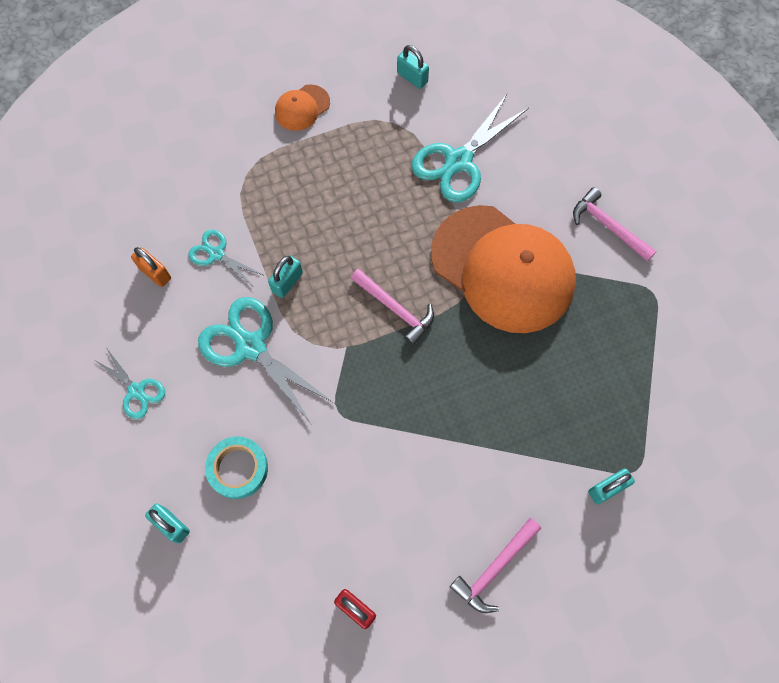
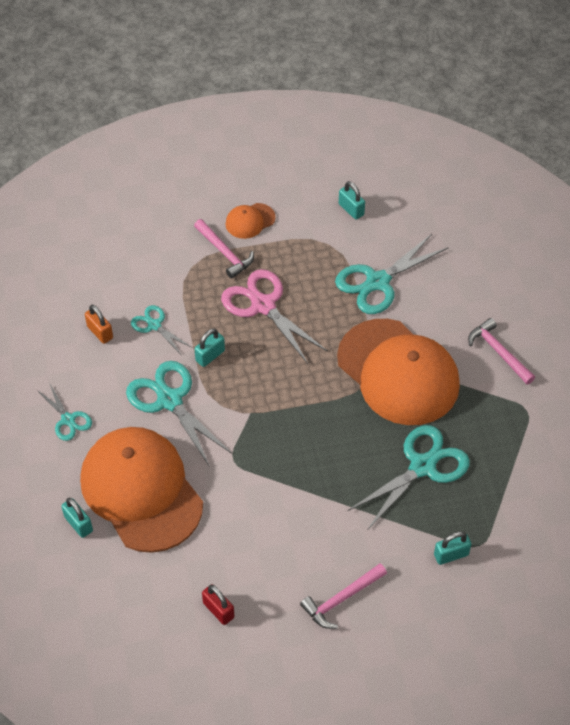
camera: 10 degrees right, 15 degrees down
turquoise tape [205,436,268,499] -> orange cap [80,427,203,553]
pink hammer [351,269,434,346] -> pink hammer moved to [194,219,254,279]
none -> pink scissors [221,269,328,364]
none -> turquoise scissors [348,425,470,529]

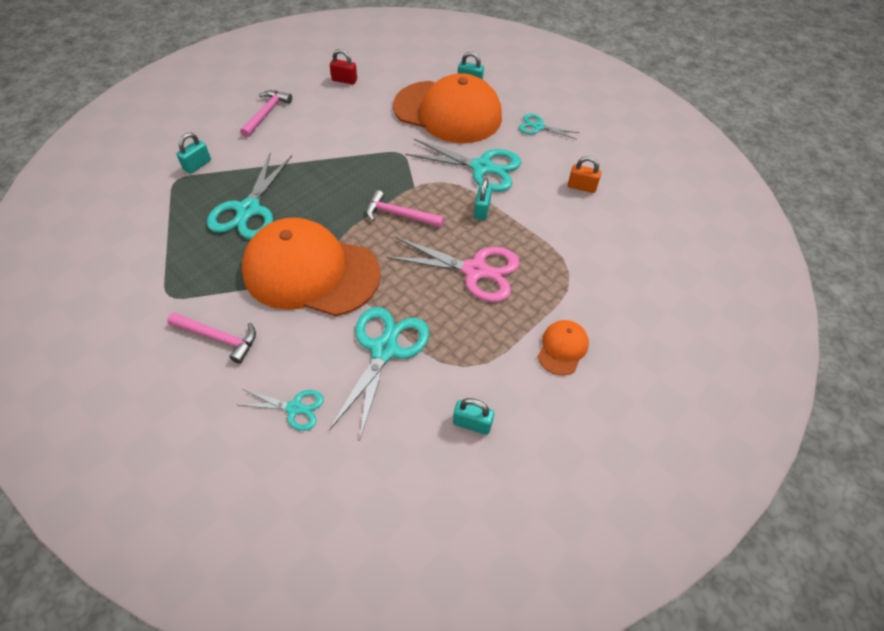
camera: 145 degrees right, 0 degrees up
turquoise scissors [131,305,191,354] -> turquoise scissors moved to [239,389,324,431]
pink hammer [194,219,254,279] -> pink hammer moved to [366,190,444,228]

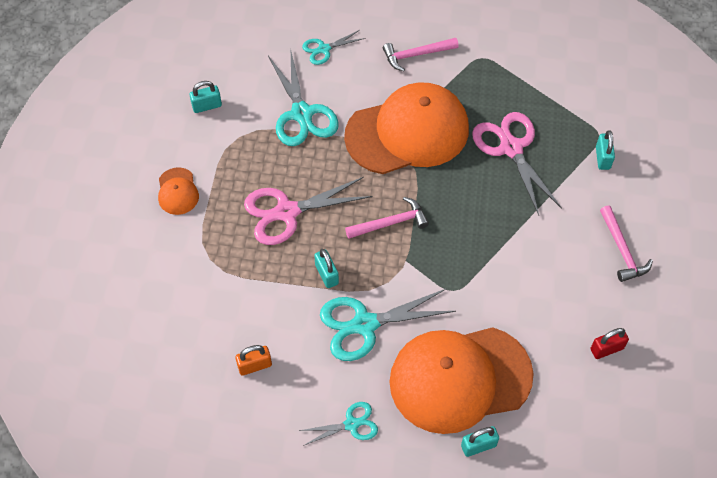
camera: 145 degrees right, 5 degrees up
turquoise scissors [207,153,292,240] -> pink scissors [472,112,562,215]

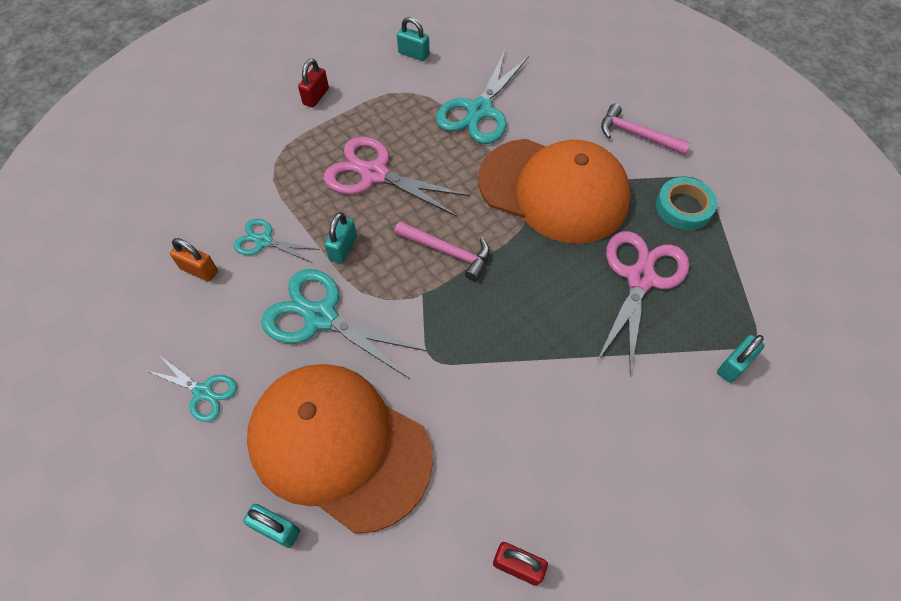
camera: 45 degrees right, 0 degrees up
orange cap [158,167,199,215] -> red padlock [298,59,329,108]
turquoise scissors [302,30,366,65] -> turquoise scissors moved to [234,219,320,263]
pink hammer [600,205,653,282] -> none
none -> turquoise tape [656,177,717,230]

